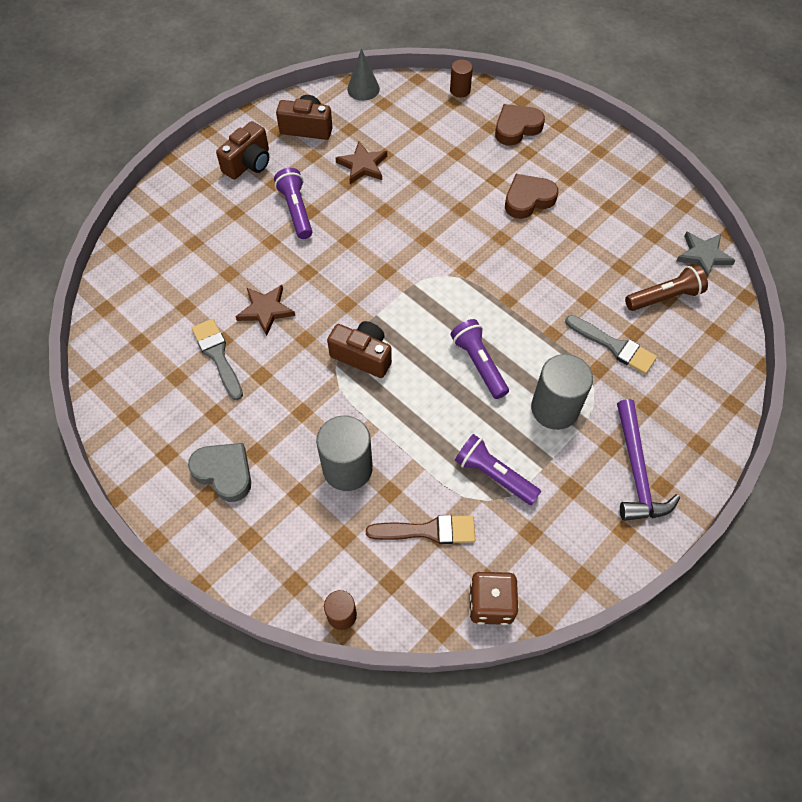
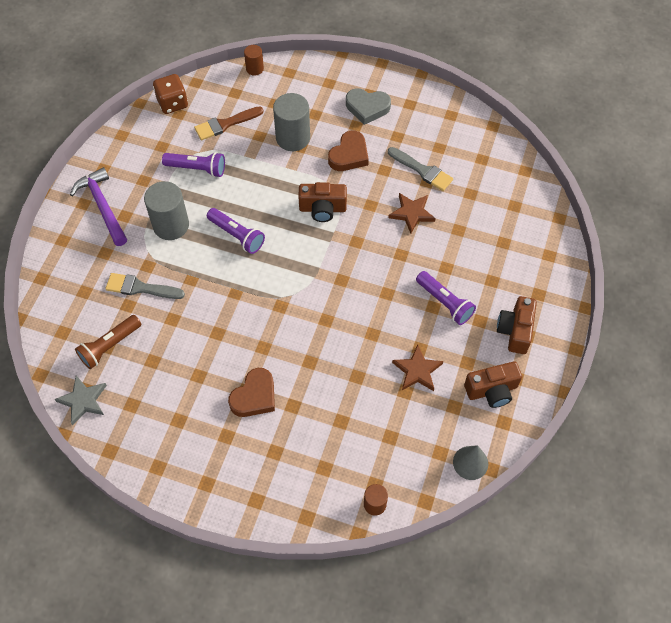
camera: 155 degrees right, 0 degrees up
brown heart [495,104,545,146] -> brown heart moved to [328,131,369,171]

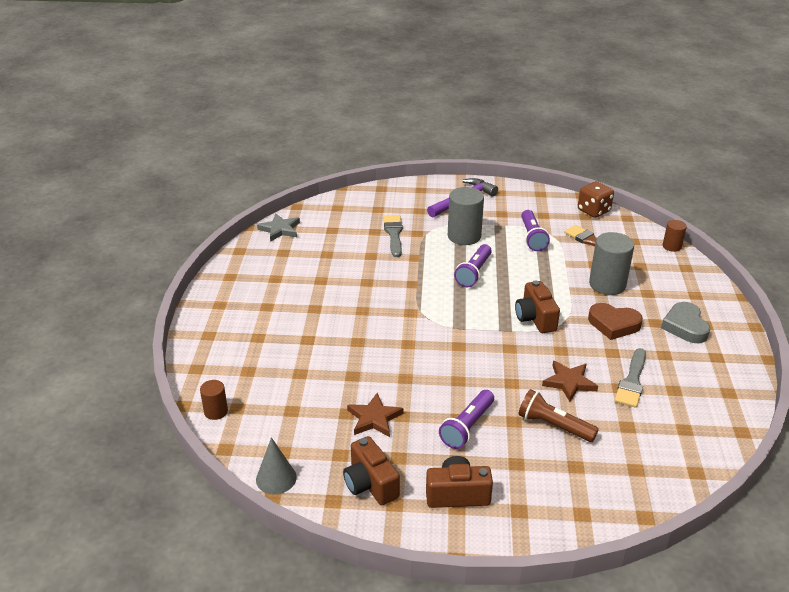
camera: 75 degrees right, 25 degrees down
brown flashlight [75,315,141,369] -> brown flashlight moved to [519,389,599,442]
brown heart [228,368,275,417] -> none

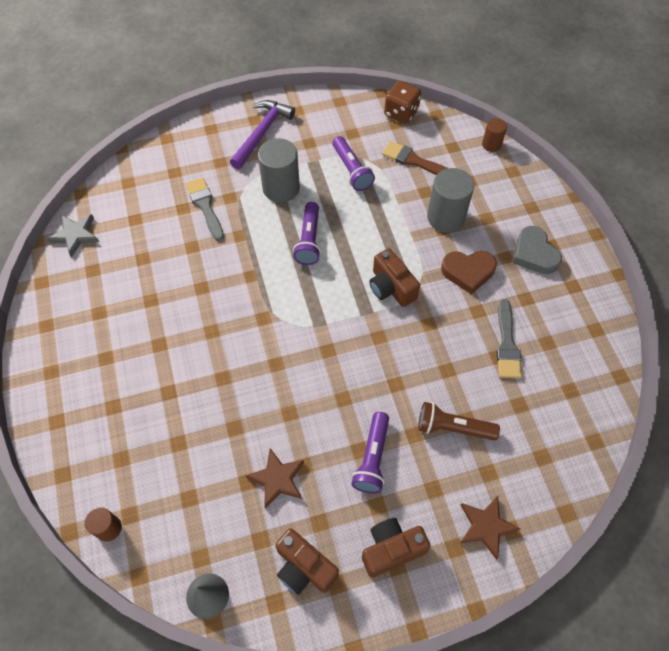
camera: 20 degrees left, 25 degrees up
brown star [542,361,598,402] -> brown star moved to [460,496,521,560]

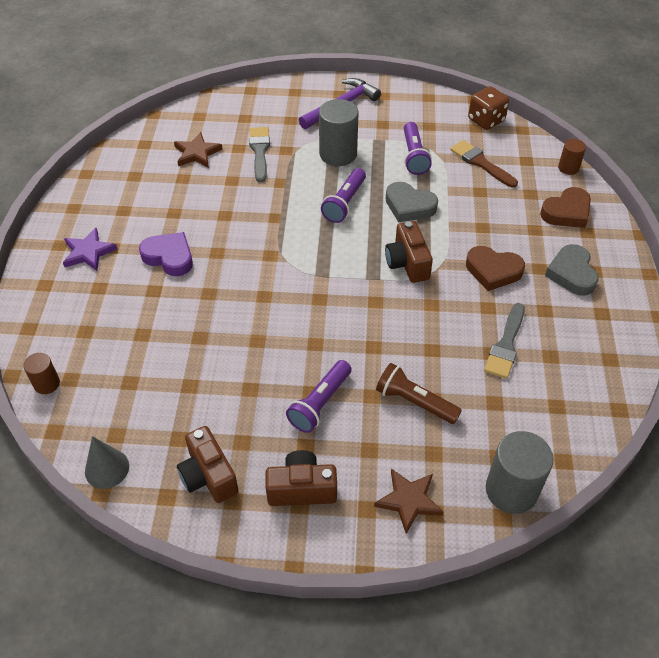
camera: 20 degrees right, 10 degrees down
grey star [47,214,99,258] -> none
brown star [246,448,304,509] -> brown star moved to [174,132,223,168]
grey cylinder [427,168,474,233] -> grey cylinder moved to [486,431,554,514]
none -> purple star [63,228,117,271]
none -> purple heart [139,232,193,276]
none -> grey heart [386,182,438,223]
none -> brown heart [540,187,591,228]

